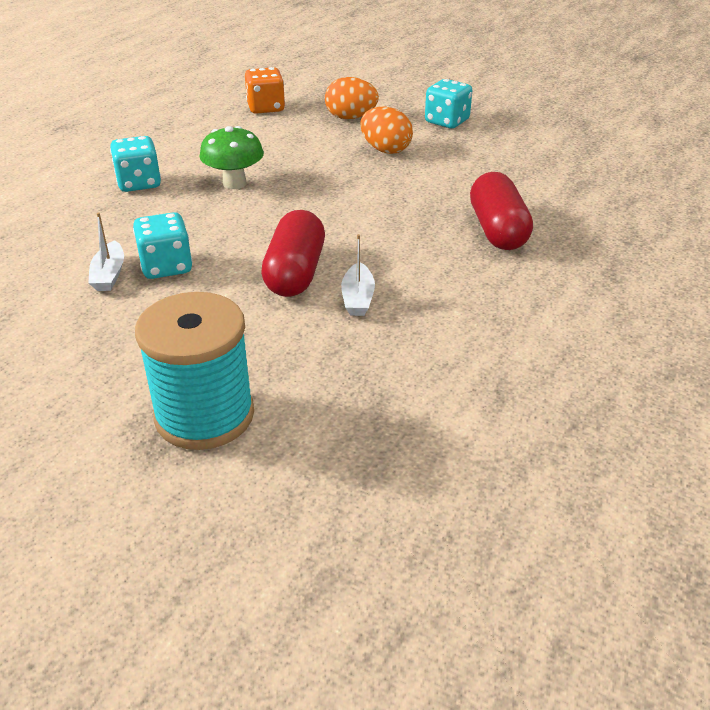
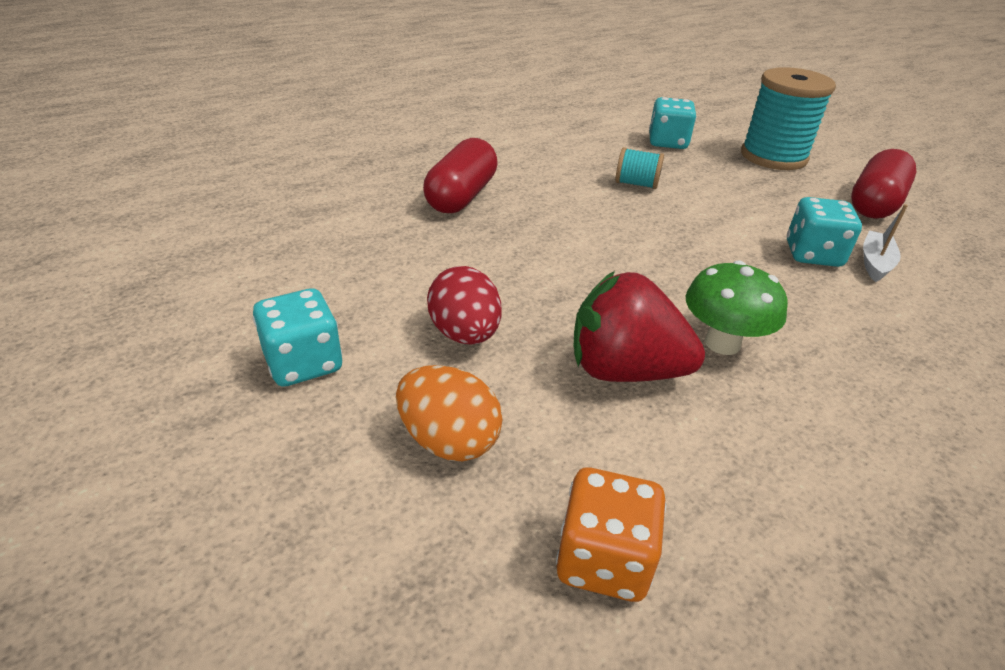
camera: 155 degrees left, 0 degrees up
turquoise dice [110,136,161,192] -> turquoise dice moved to [649,97,696,149]
red capsule [261,210,325,297] -> red capsule moved to [851,149,916,219]
white boat [341,234,375,316] -> turquoise spool [615,147,664,189]
orange egg [360,106,413,154] -> red egg [427,266,501,344]
none -> red strawberry [574,271,705,382]

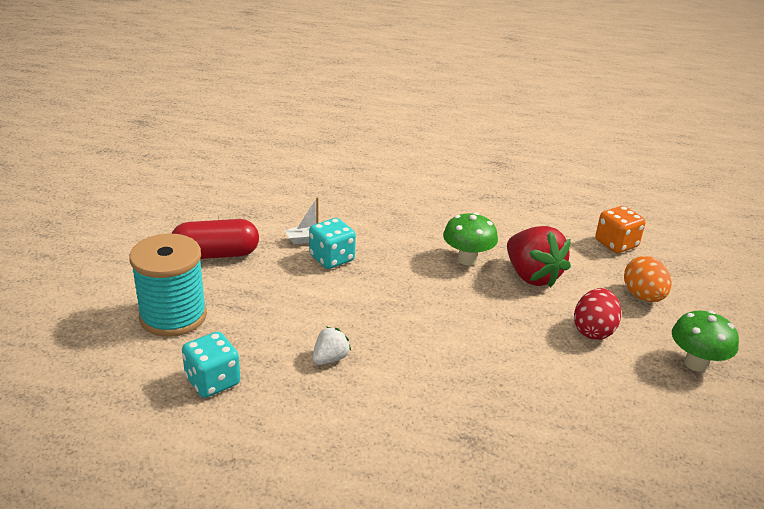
camera: 135 degrees left, 5 degrees down
turquoise dice [253,289,342,387] -> green mushroom [672,310,739,372]
red capsule [423,138,498,213] -> none
turquoise spool [615,147,664,189] -> white strawberry [313,327,351,365]

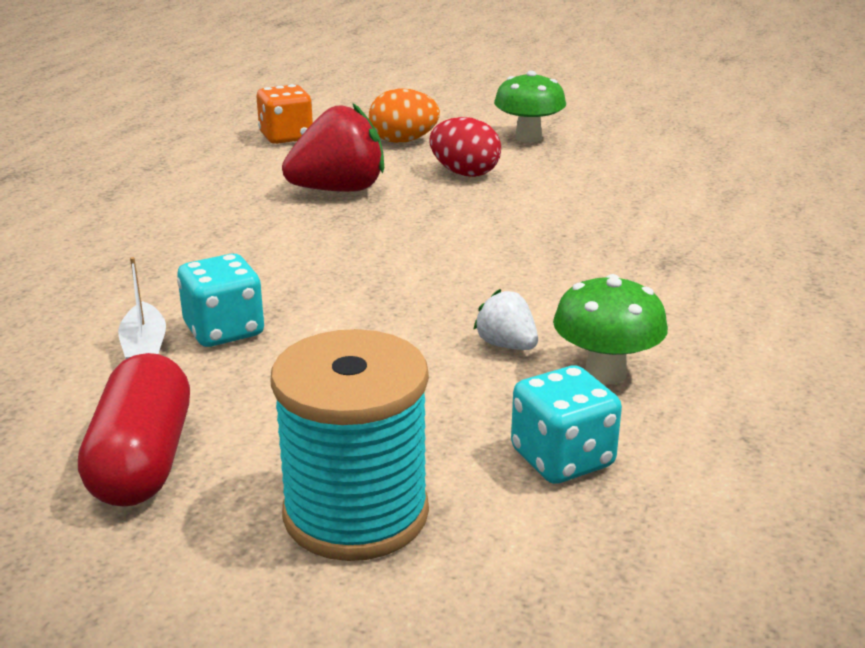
camera: 80 degrees left, 5 degrees down
green mushroom [443,212,498,266] -> green mushroom moved to [553,274,668,384]

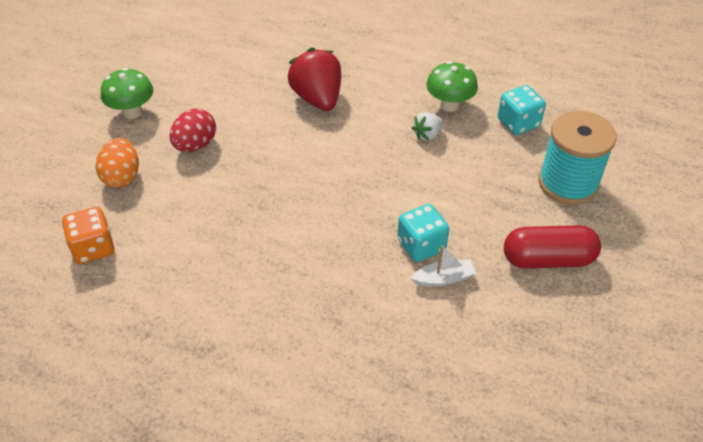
camera: 90 degrees left, 20 degrees up
red strawberry [282,103,384,192] -> red strawberry moved to [288,48,341,111]

